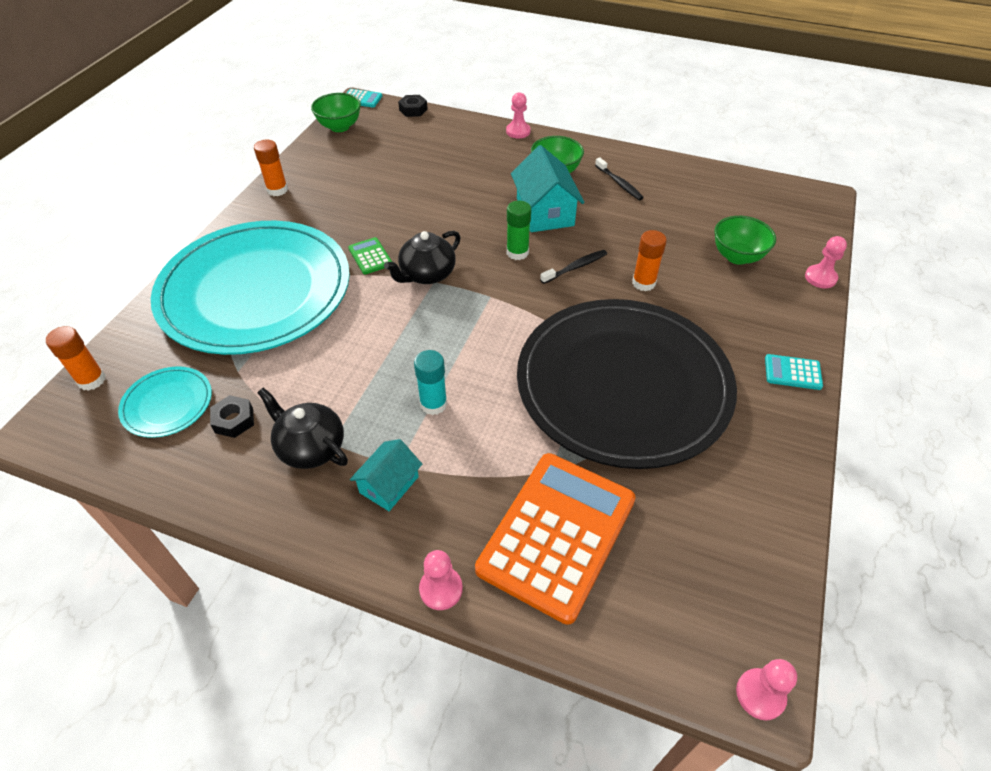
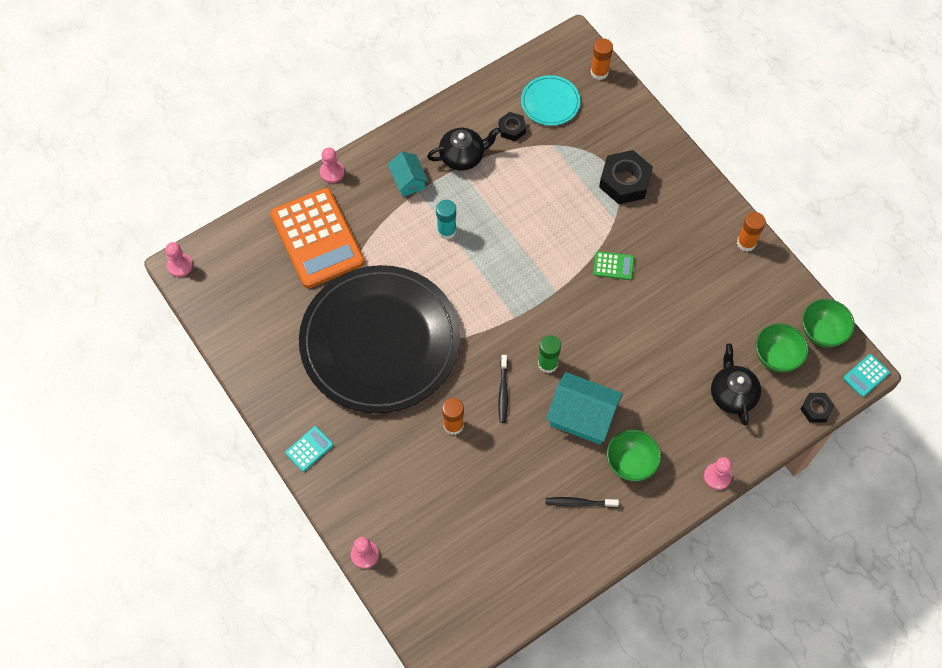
camera: 125 degrees right, 15 degrees up
turquoise plate [151,221,350,355] -> black nut [599,150,653,204]
black teapot [384,231,460,284] -> black teapot moved to [711,344,761,426]
green bowl [715,216,776,265] -> green bowl moved to [756,323,809,373]

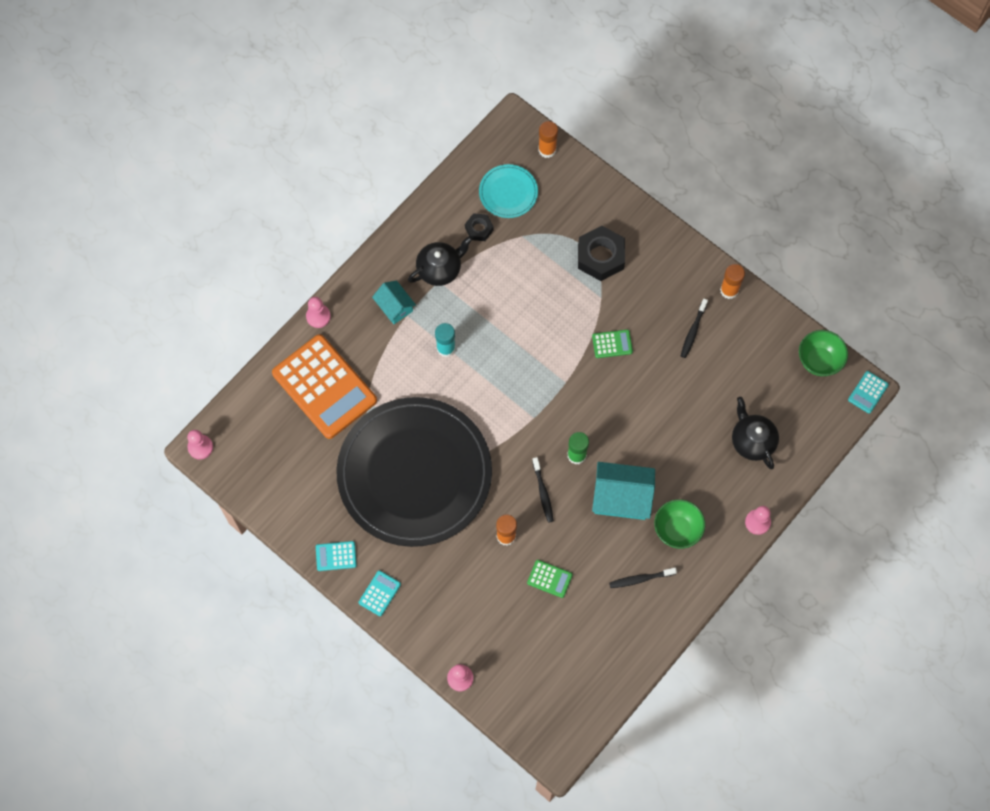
camera: 15 degrees left, 5 degrees up
green bowl [756,323,809,373] -> none
black nut [800,393,835,423] -> none
none -> turquoise calculator [316,541,357,571]
none -> green calculator [527,560,573,598]
none -> black toothbrush [681,299,708,358]

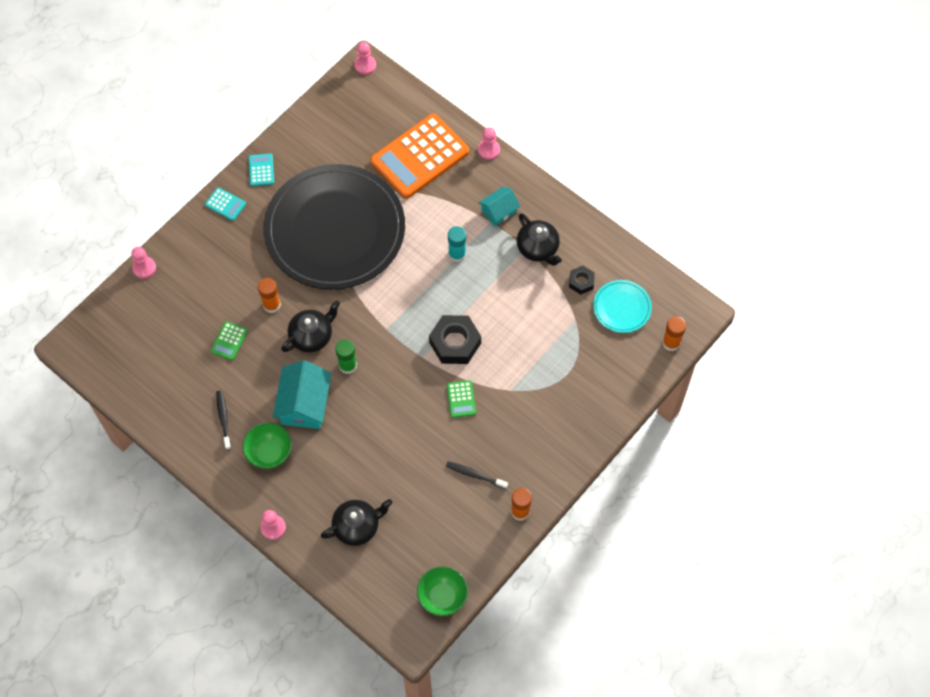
camera: 90 degrees right, 5 degrees down
black toothbrush [532,457,554,523] -> black teapot [281,300,340,352]
black nut [578,226,625,281] -> black nut moved to [429,315,481,364]
turquoise calculator [848,371,889,414] -> none

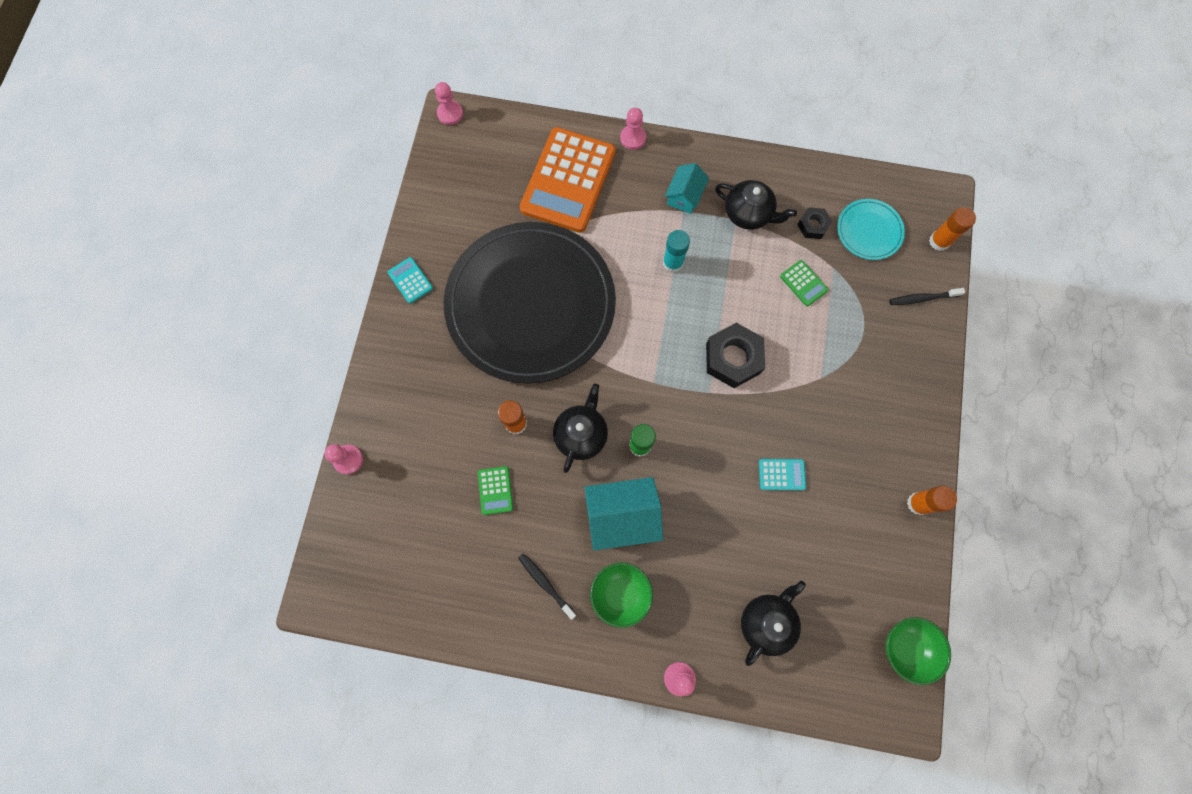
camera: 30 degrees left, 10 degrees up
turquoise calculator [205,187,246,221] -> turquoise calculator moved to [759,459,806,490]
turquoise house [273,360,331,429] -> turquoise house turned 75 degrees counterclockwise [585,477,663,550]
black toothbrush [446,461,508,489] -> black toothbrush moved to [889,288,965,305]
green calculator [447,380,476,418] -> green calculator moved to [780,260,828,306]

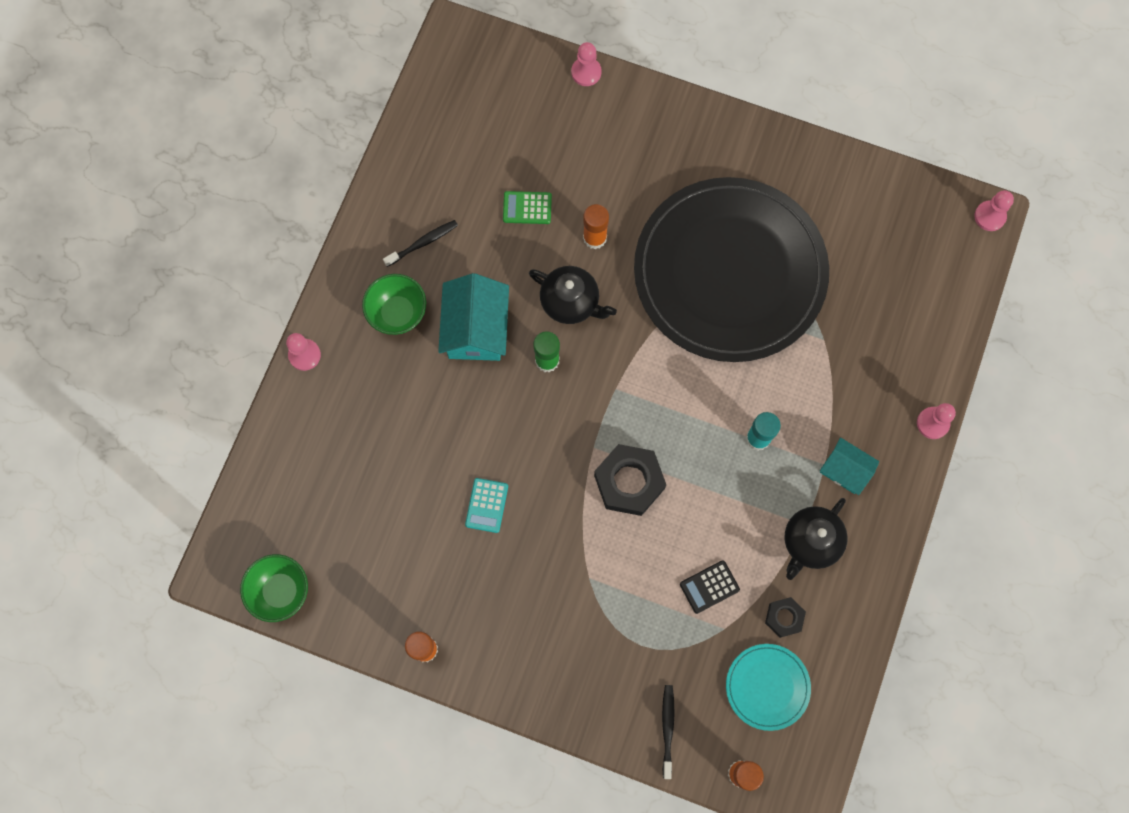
camera: 100 degrees right, 0 degrees up
turquoise calculator [388,257,433,304] -> none
orange calculator [520,127,616,233] -> none
black teapot [741,581,806,666] -> none
green calculator [780,260,828,306] -> black calculator [680,560,740,614]

